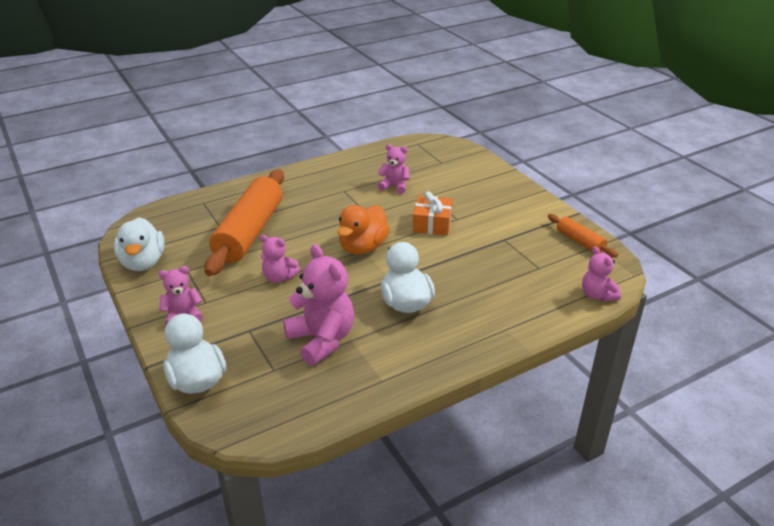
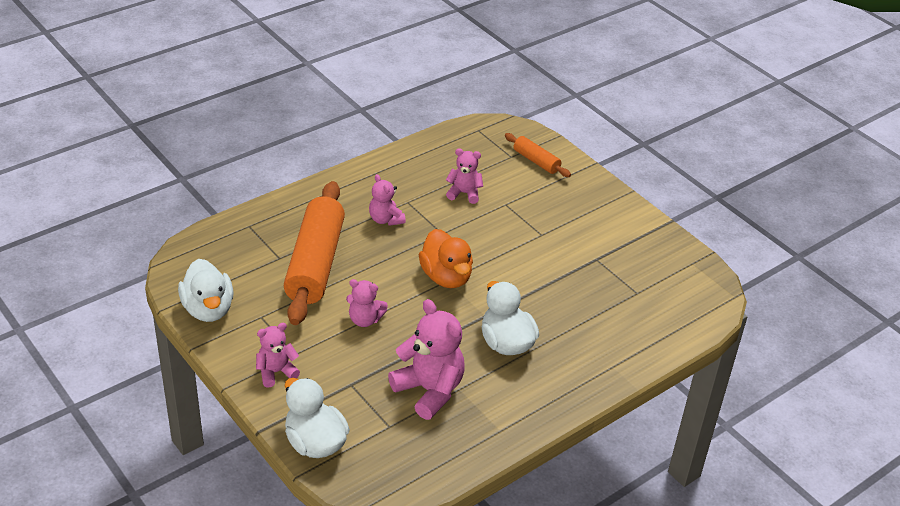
camera: 10 degrees left, 5 degrees up
orange duck [337,205,390,254] -> orange duck turned 45 degrees counterclockwise [419,229,473,288]
orange gift [413,191,453,236] -> none
orange rolling pin [548,214,618,258] -> orange rolling pin moved to [505,133,571,177]
pink teddy bear [582,246,621,301] -> pink teddy bear moved to [369,174,406,226]

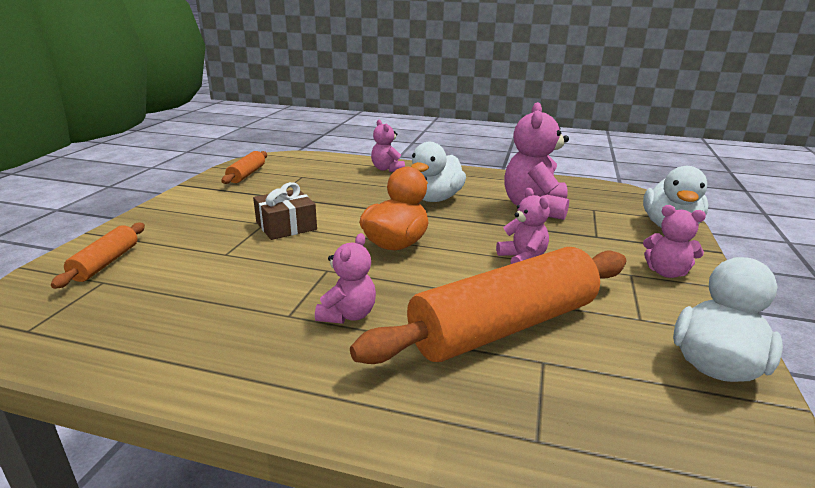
camera: 125 degrees left, 15 degrees down
pink teddy bear [446,148,483,204] -> pink teddy bear moved to [371,120,405,172]
none -> orange rolling pin [221,151,267,184]
none -> brown gift [253,182,317,240]

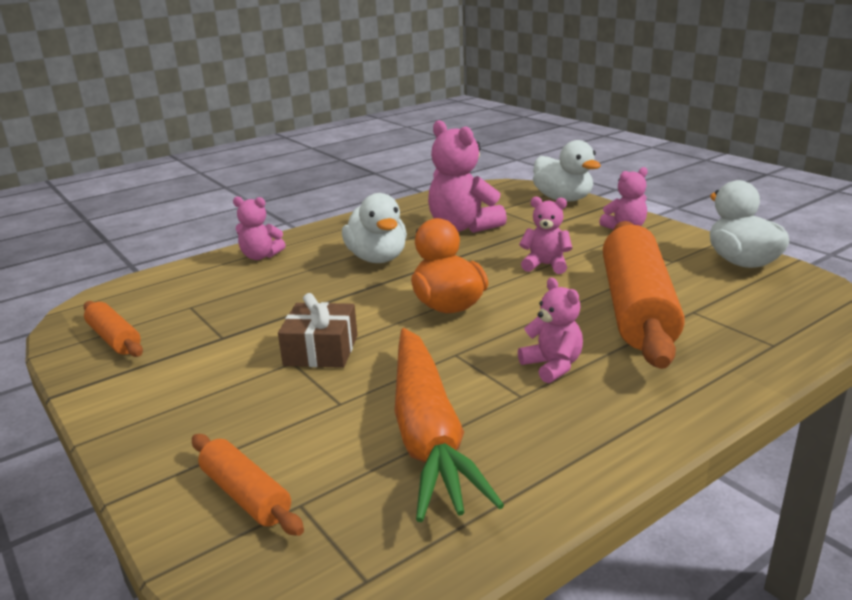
camera: 50 degrees left, 0 degrees up
none -> orange carrot [395,328,504,522]

